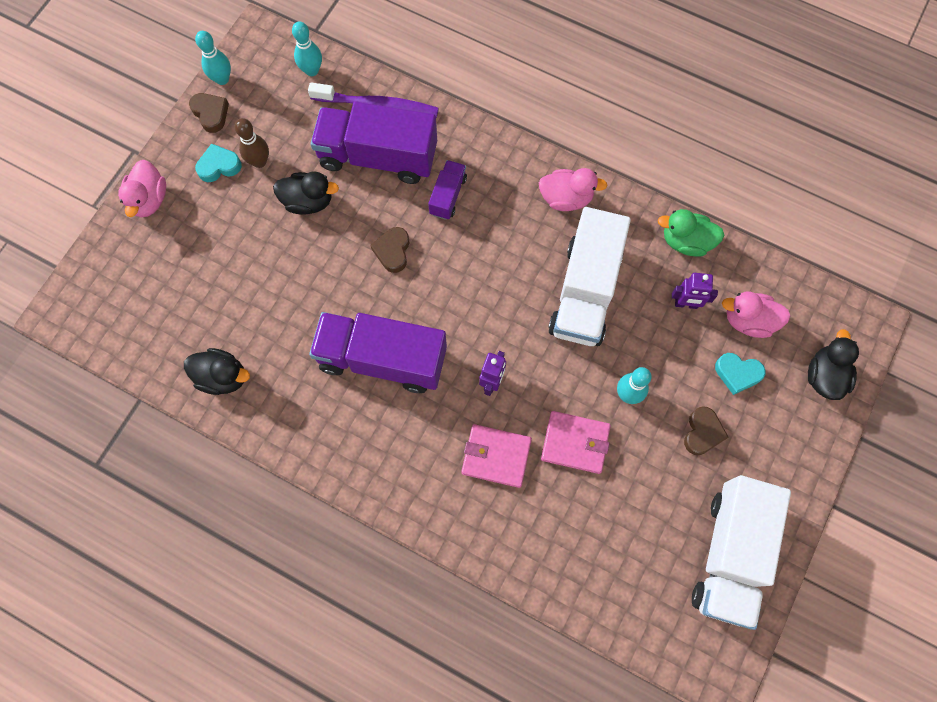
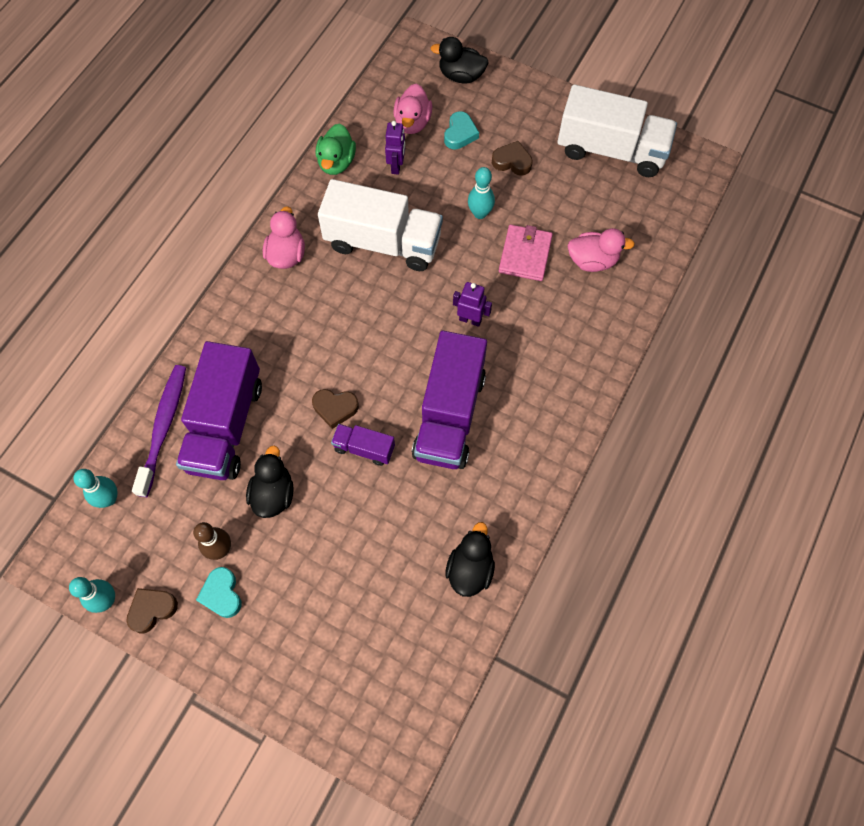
camera: 90 degrees left, 5 degrees down
pink duck [118,160,166,217] -> pink duck moved to [568,228,635,272]
purple truck [428,160,467,220] -> purple truck moved to [331,424,395,466]
pink wallet [461,424,532,488] -> none

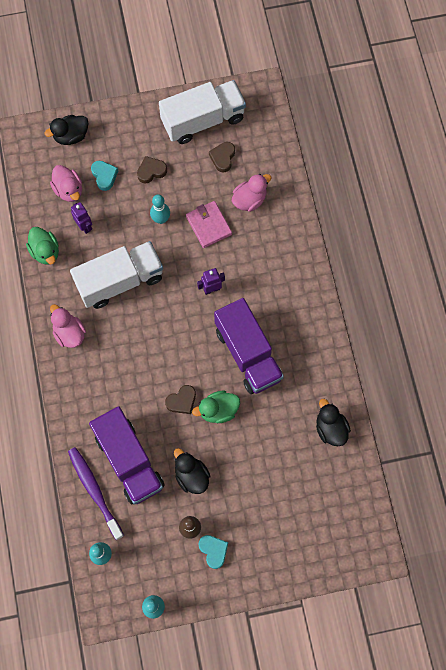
camera: 40 degrees left, 5 degrees up
brown heart [127,588,178,633] -> brown heart moved to [209,142,235,172]
turquoise heart [196,567,241,618] -> turquoise heart turned 150 degrees counterclockwise [199,535,228,569]
purple truck [331,424,395,466] -> green duck [192,390,240,423]

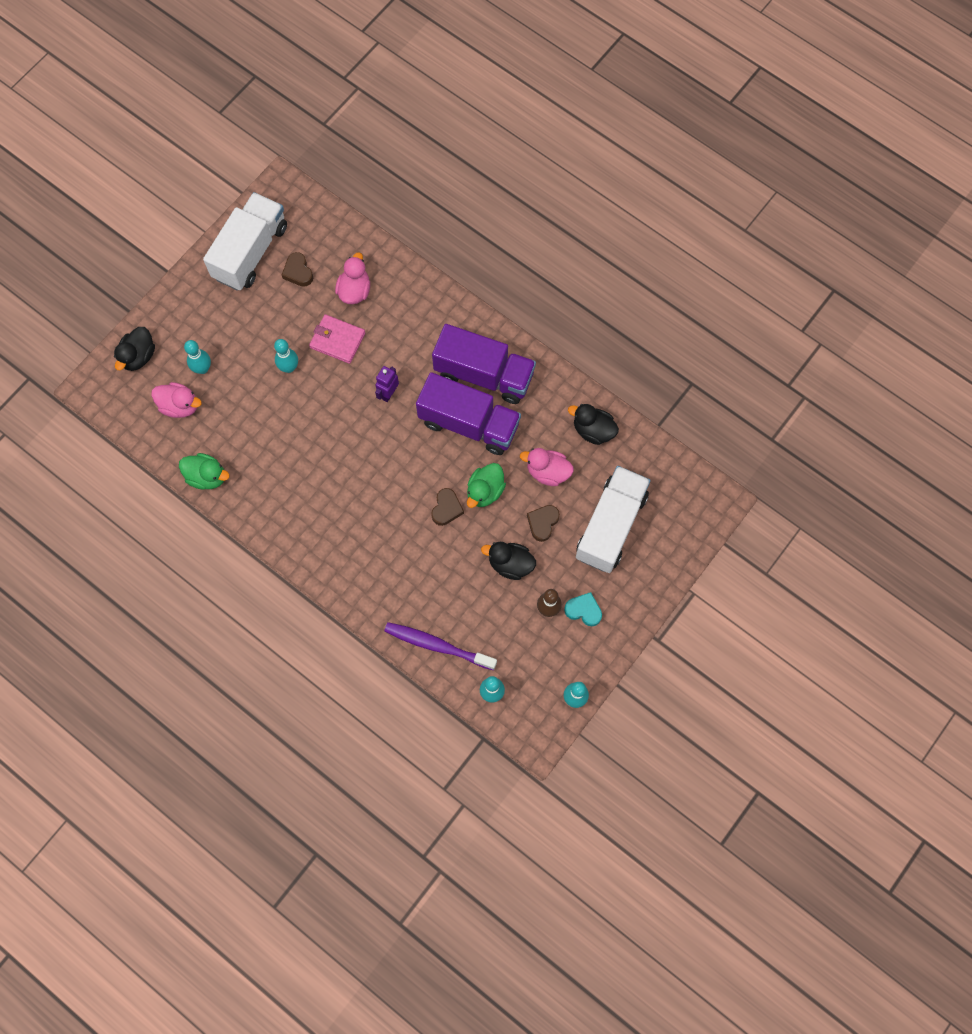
camera: 40 degrees left, 0 degrees up
pink duck [50,304,86,348] -> pink duck moved to [520,448,574,486]
white truck [70,241,163,309] -> white truck moved to [576,466,651,573]
purple robot [71,202,92,234] -> none
purple truck [89,406,165,505] -> purple truck moved to [432,324,536,404]
turquoise heart [91,161,118,191] -> turquoise bowling pin [184,340,211,374]
brown heart [137,156,167,184] -> brown heart moved to [527,505,560,542]

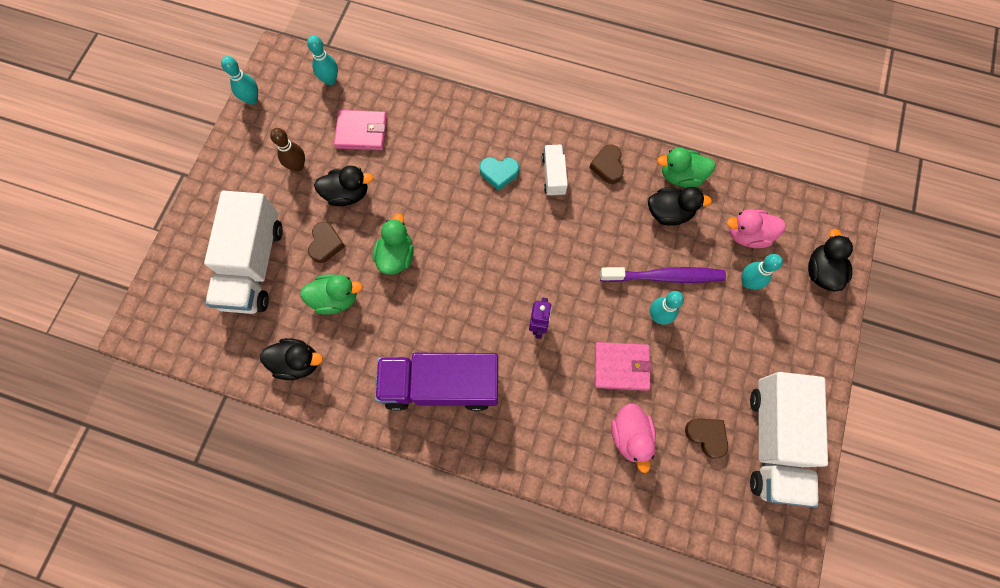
camera: 160 degrees right, 0 degrees up
purple toothbrush [384,622,497,670] -> purple toothbrush moved to [600,267,726,283]
purple truck [416,372,521,455] -> none
brown heart [431,488,464,526] -> brown heart moved to [589,145,624,184]
pink duck [520,448,574,486] -> green duck [300,274,363,315]
turquoise heart [564,592,602,626] -> turquoise heart moved to [480,157,519,190]
none -> pink wallet [334,110,387,150]
none -> white truck [542,145,568,196]
none -> black duck [648,187,712,226]

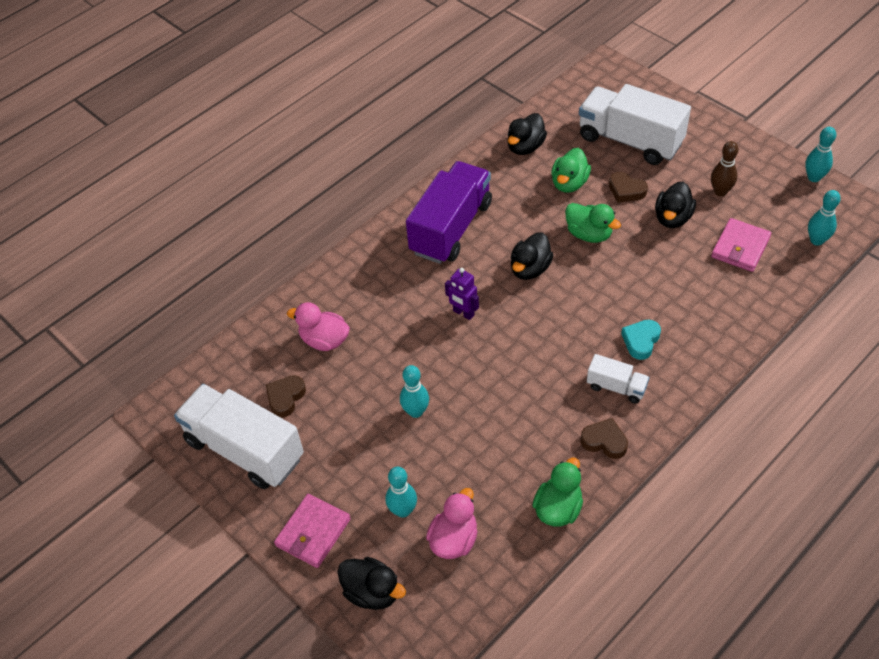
camera: 120 degrees right, 20 degrees down
pink wallet [595,342,652,391] -> pink wallet moved to [274,494,351,568]
purple toothbrush [600,267,726,283] -> none
black duck [648,187,712,226] -> black duck moved to [510,232,554,280]
brown heart [685,418,728,459] -> brown heart turned 135 degrees clockwise [266,375,306,417]

